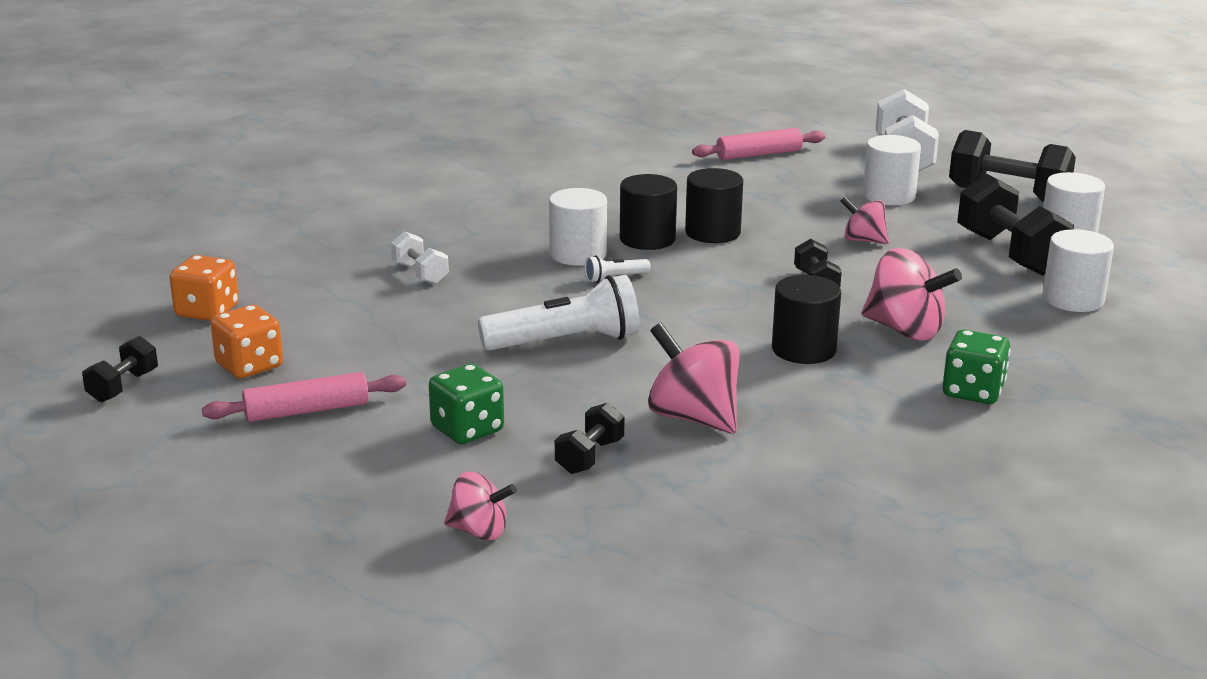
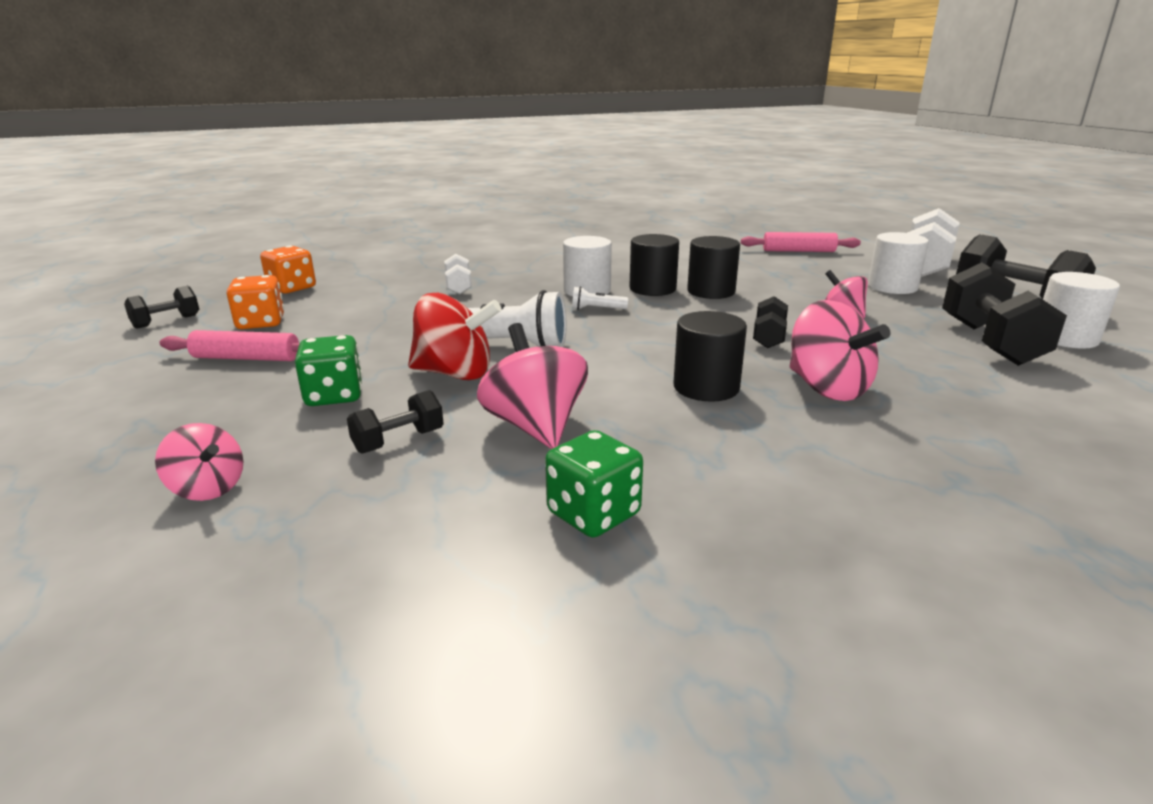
camera: 25 degrees right, 0 degrees up
green dice [942,330,1011,404] -> green dice moved to [545,430,643,538]
white cylinder [1043,229,1114,312] -> none
none -> red spinning top [408,293,502,380]

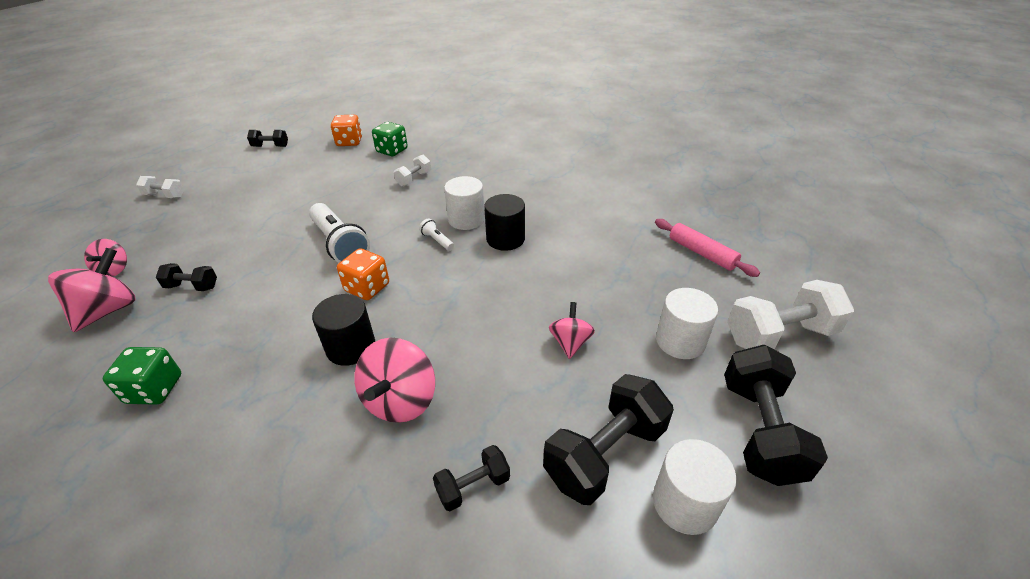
camera: 45 degrees right, 15 degrees up
pink rolling pin [160,330,300,361] -> none
orange dice [227,275,284,329] -> orange dice moved to [337,248,389,300]
green dice [295,335,362,406] -> green dice moved to [372,122,408,156]
red spinning top [408,293,502,380] -> none
pink spinning top [477,323,588,449] -> pink spinning top moved to [48,248,136,332]
black cylinder [687,236,740,299] -> none
black dumbbell [753,296,788,348] -> black dumbbell moved to [433,445,510,511]
none -> white dumbbell [136,176,184,198]

